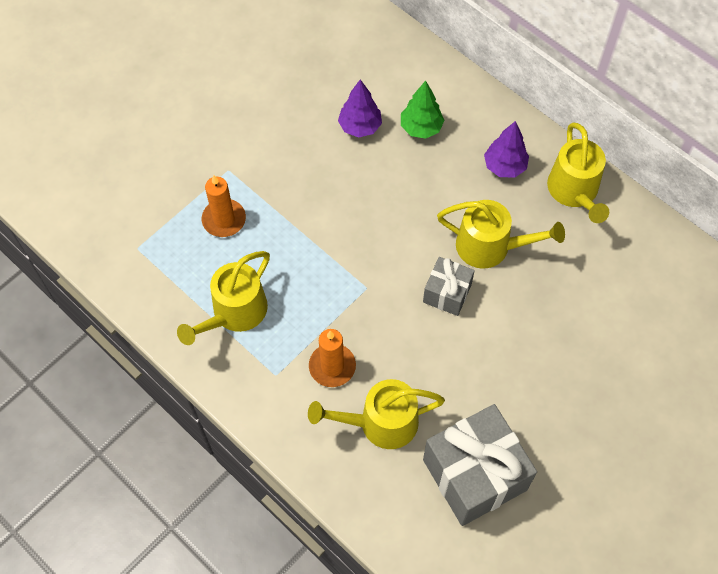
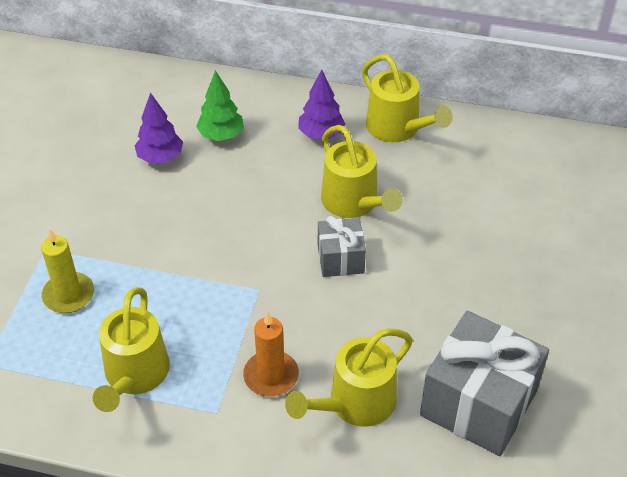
camera: 30 degrees left, 15 degrees down
orange candle [202,175,246,237] -> yellow candle [41,229,94,313]
yellow watering can [437,200,565,269] -> yellow watering can turned 75 degrees clockwise [321,125,403,218]

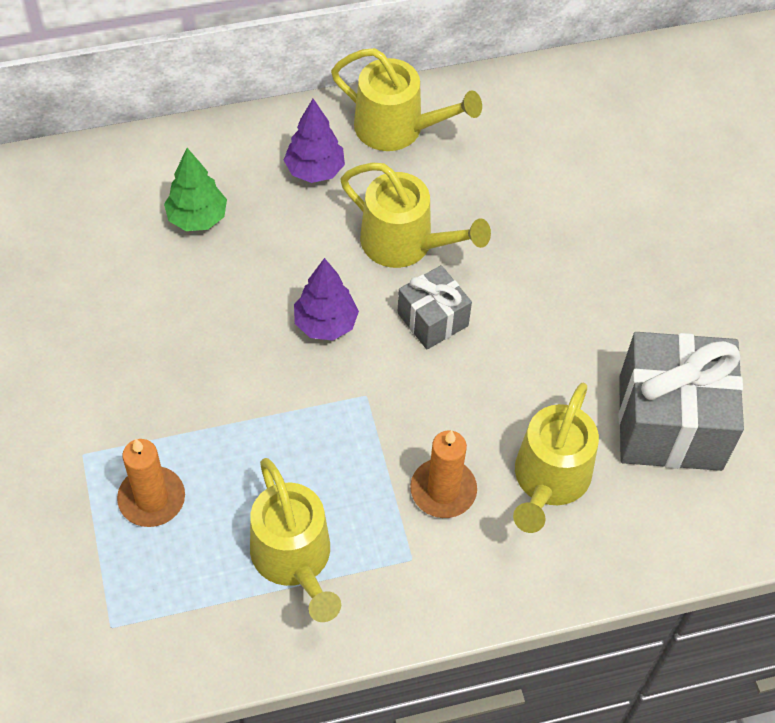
camera: 30 degrees left, 10 degrees up
yellow candle [41,229,94,313] -> orange candle [117,439,185,527]
purple tree [134,93,183,164] -> purple tree moved to [294,258,359,340]

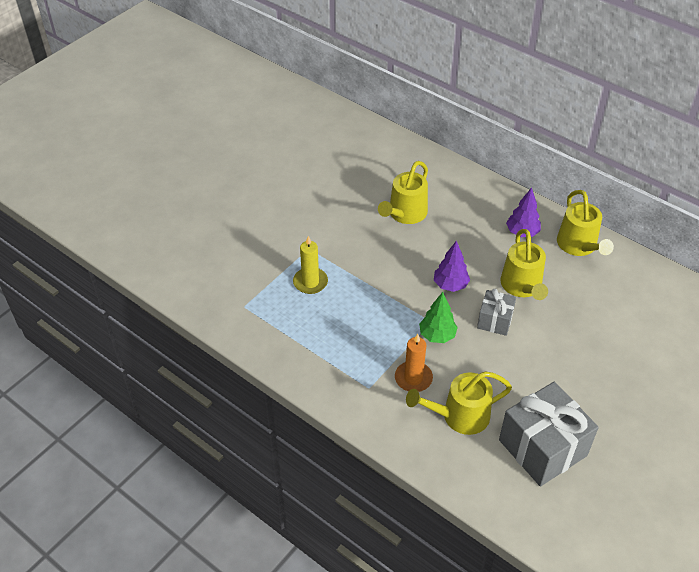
camera: 55 degrees right, 10 degrees down
orange candle [117,439,185,527] -> yellow candle [293,236,328,294]
green tree [164,148,227,231] -> green tree moved to [419,292,458,343]
yellow watering can [250,458,341,622] -> yellow watering can moved to [378,161,428,224]

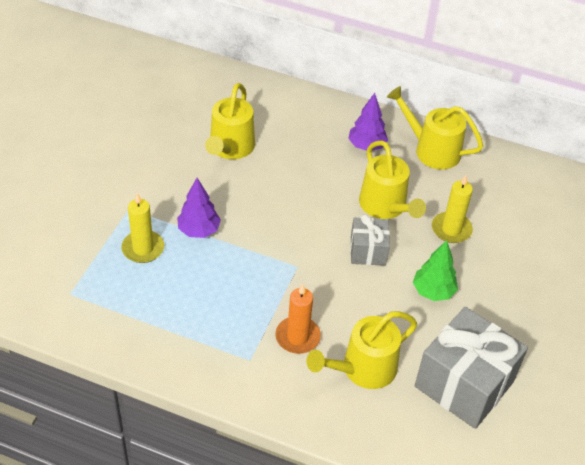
camera: 20 degrees left, 0 degrees up
green tree [419,292,458,343] -> green tree moved to [413,240,458,301]
purple tree [434,241,470,292] -> purple tree moved to [177,178,221,238]
yellow watering can [557,190,614,256] -> yellow watering can turned 150 degrees clockwise [387,86,483,169]
none -> yellow candle [432,175,473,243]

